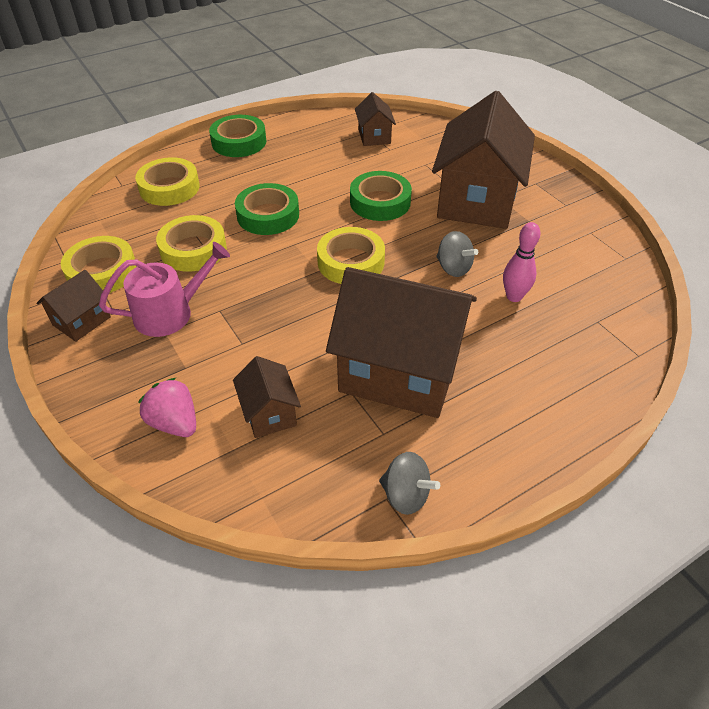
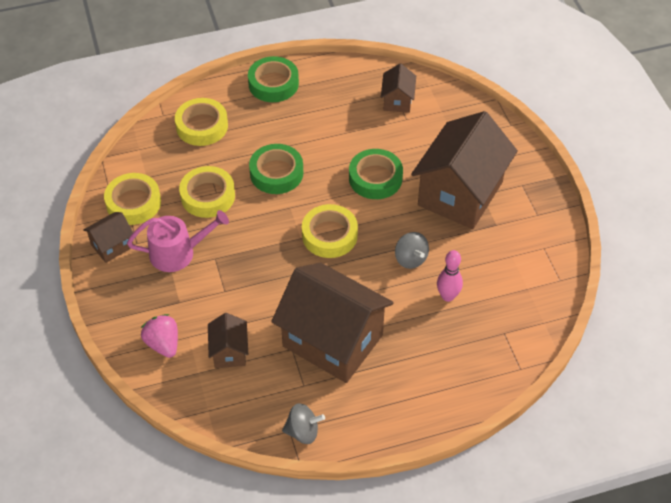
camera: 15 degrees right, 5 degrees up
grey spinning top [379,452,440,515] -> grey spinning top turned 45 degrees counterclockwise [282,403,325,444]

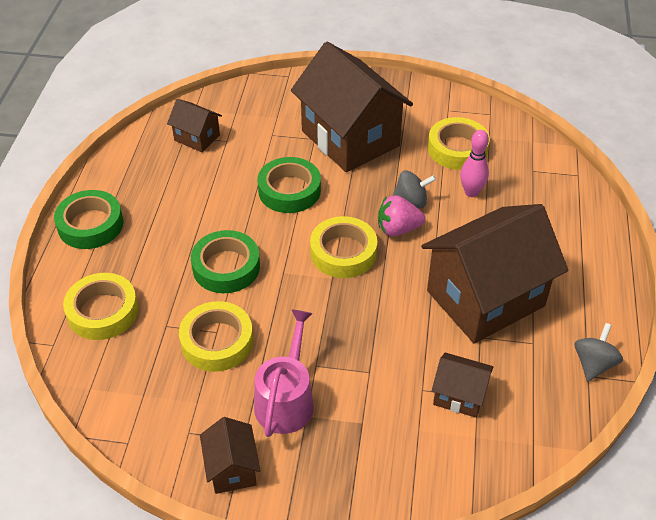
camera: 65 degrees left, 5 degrees down
yellow tape [104,173,161,225] -> yellow tape moved to [428,117,490,170]
pink strawberry [141,314,178,358] -> pink strawberry moved to [378,195,425,236]

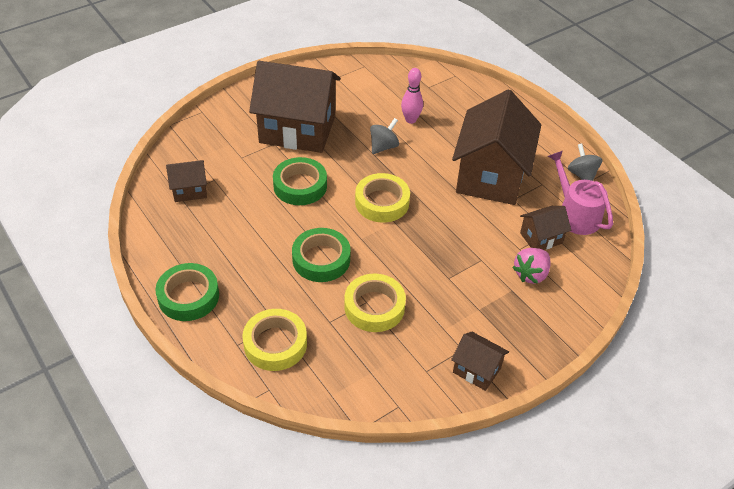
camera: 45 degrees left, 0 degrees up
pink watering can [254,309,314,437] -> pink watering can moved to [548,151,613,235]
pink strawberry [378,195,425,236] -> pink strawberry moved to [512,248,551,284]
yellow tape [428,117,490,170] -> none

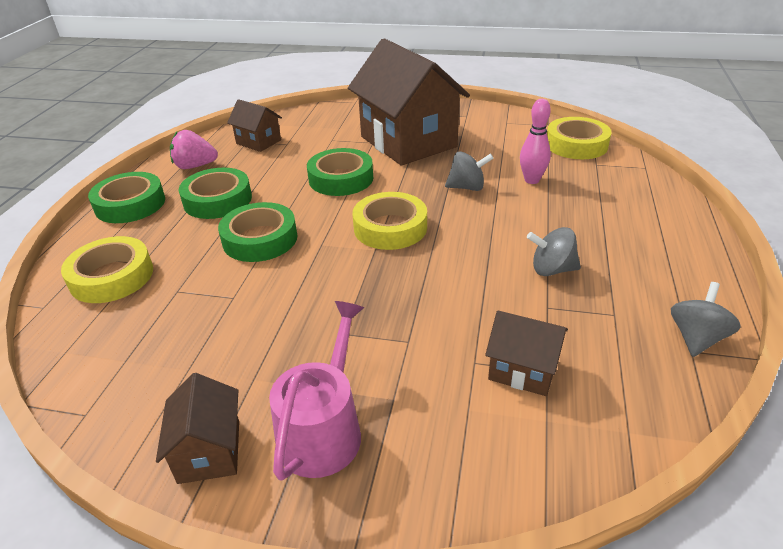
camera: 50 degrees right, 10 degrees down
yellow tape [344,274,406,332] -> yellow tape moved to [547,117,612,159]
brown house [452,89,541,205] -> grey spinning top [527,227,581,276]
pink strawberry [512,248,551,284] -> pink strawberry moved to [170,130,218,169]
pink watering can [548,151,613,235] -> pink watering can moved to [269,301,364,481]
none -> green tape [179,168,252,219]

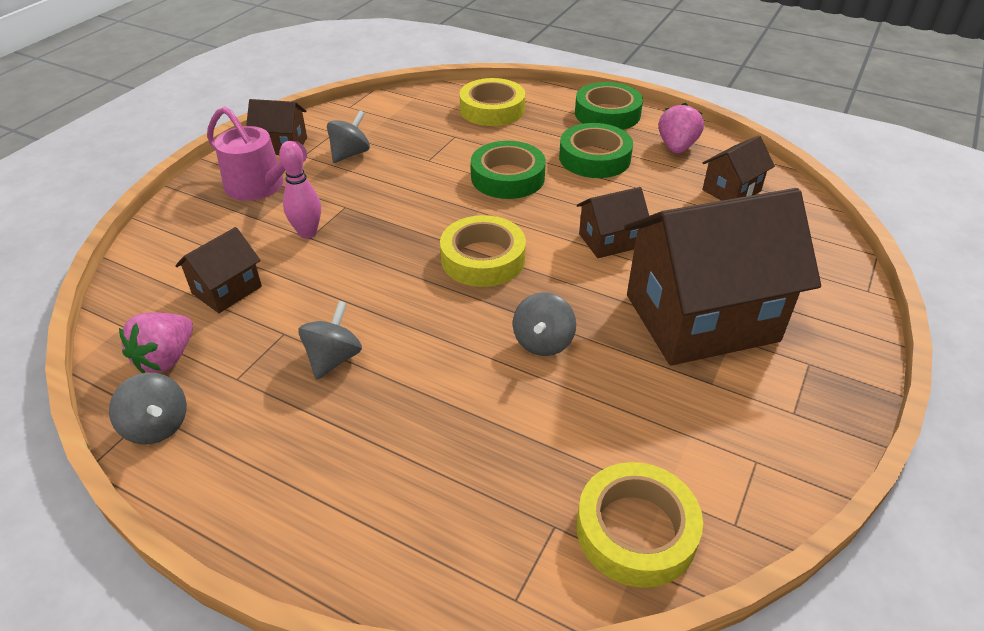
camera: 105 degrees right, 5 degrees up
green tape [307,148,373,196] -> brown house [577,187,649,258]
pink bowling pin [520,99,551,184] -> pink bowling pin moved to [279,141,321,239]
none -> pink strawberry [119,312,193,373]
none -> grey spinning top [327,110,370,163]

